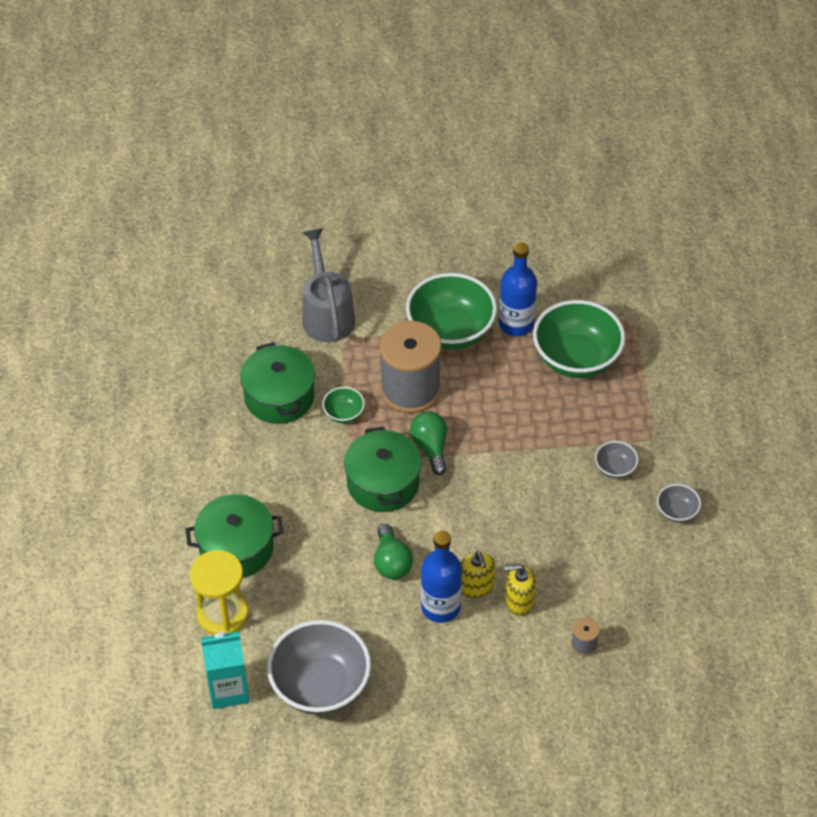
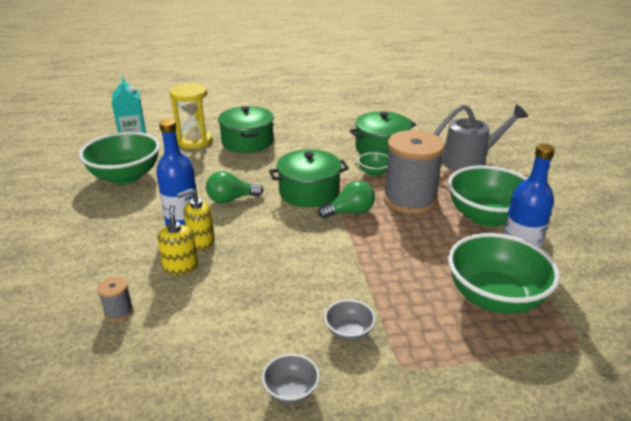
camera: 85 degrees right, 20 degrees down
grey bowl [267,620,371,715] -> green bowl [79,132,160,185]

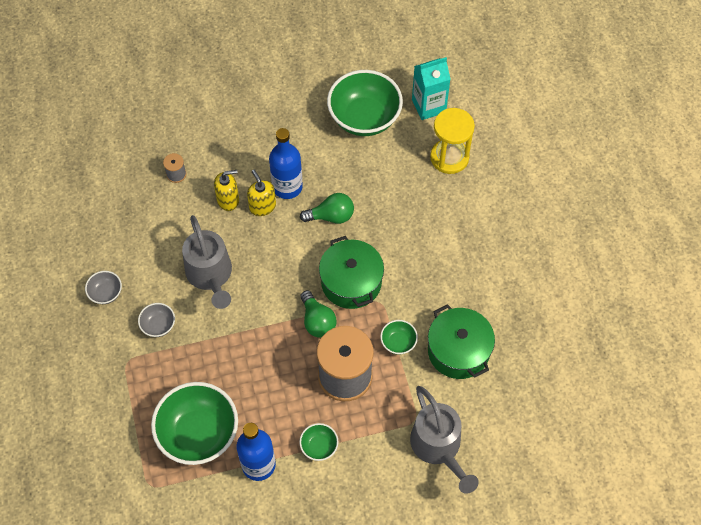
camera: 85 degrees right, 30 degrees up
green light bulb [206,171,264,203] -> green light bulb turned 105 degrees clockwise [300,193,354,224]
green pot [218,106,274,153] -> none
green bowl [448,166,528,227] -> green bowl [299,423,338,461], size x0.45
none -> grey watering can [182,215,232,309]

